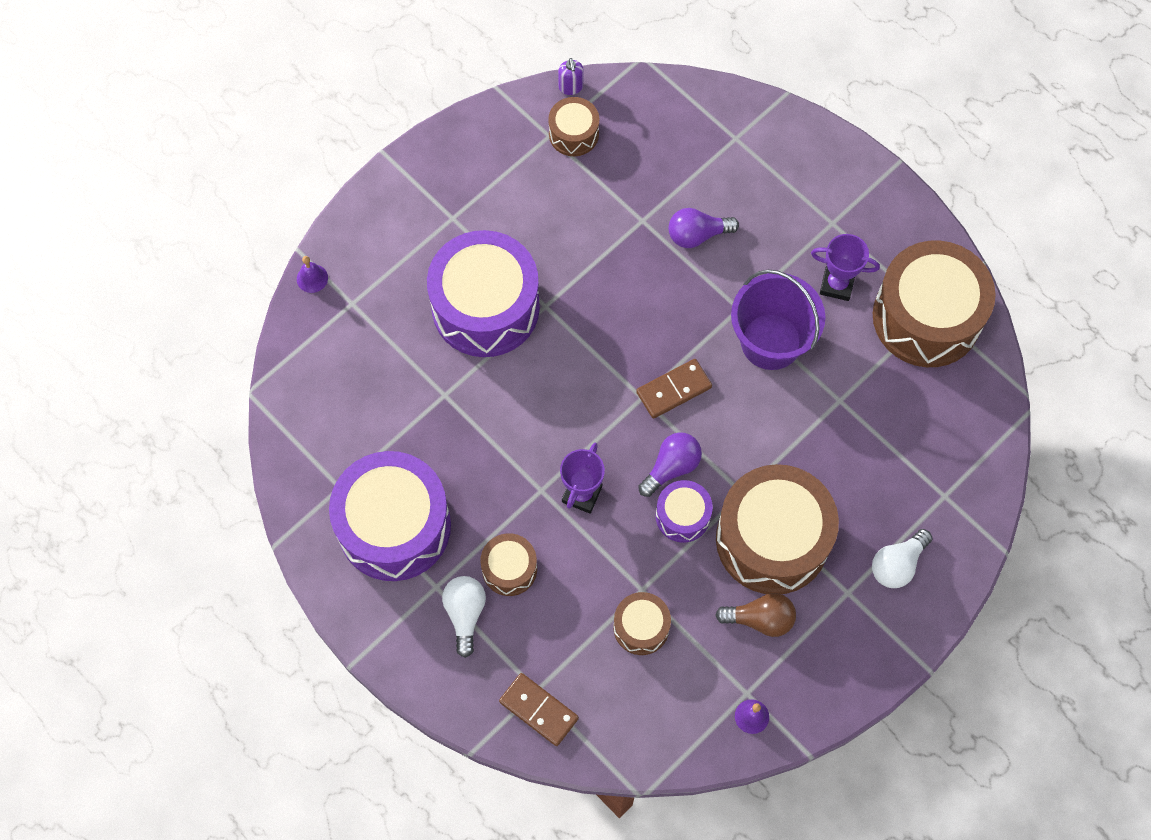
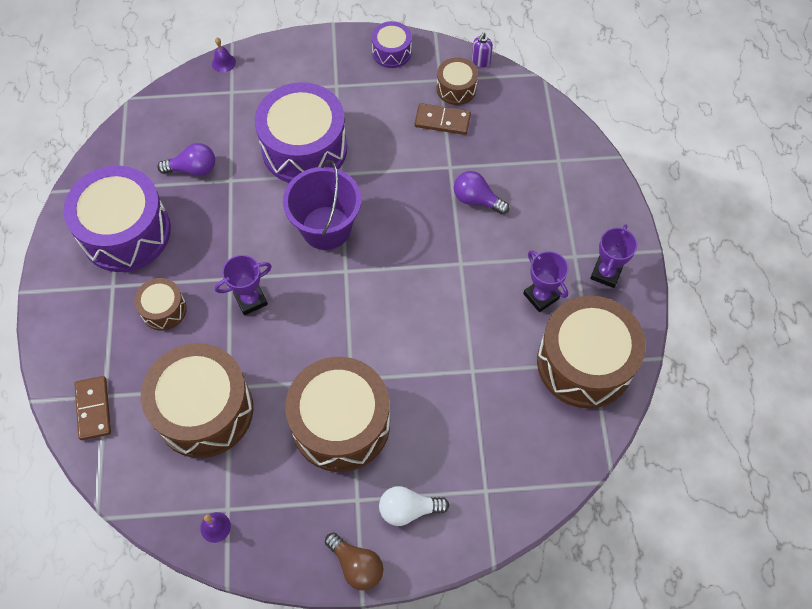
camera: 40 degrees right, 5 degrees down
white light bulb [442,576,486,658] -> none
brown drum [613,592,671,655] -> brown drum [141,343,253,458], size x2.06
brown domino [636,359,712,419] -> brown domino moved to [414,103,471,135]
purple light bulb [638,432,702,497] -> purple light bulb moved to [157,143,215,176]
purple drum [656,480,713,543] -> purple drum moved to [372,21,412,68]
brown light bulb [715,593,796,637] -> brown light bulb moved to [325,532,384,591]
purple bucket [731,269,825,370] -> purple bucket moved to [283,160,361,250]
none -> purple trophy [590,224,637,288]

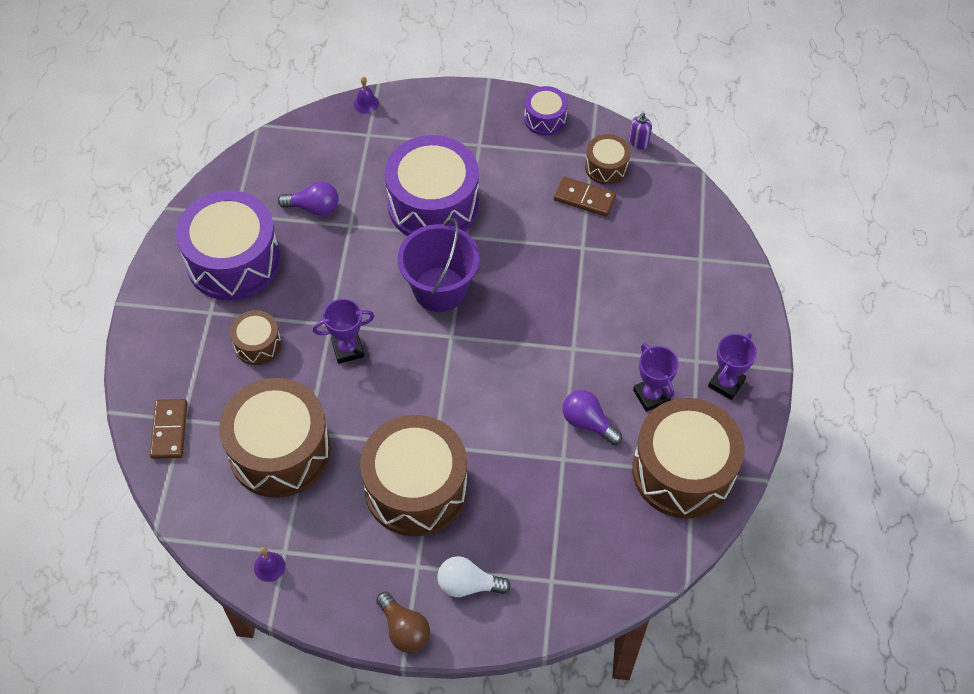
camera: 10 degrees right, 5 degrees down
purple light bulb [454,171,509,215] -> purple light bulb moved to [563,390,622,445]

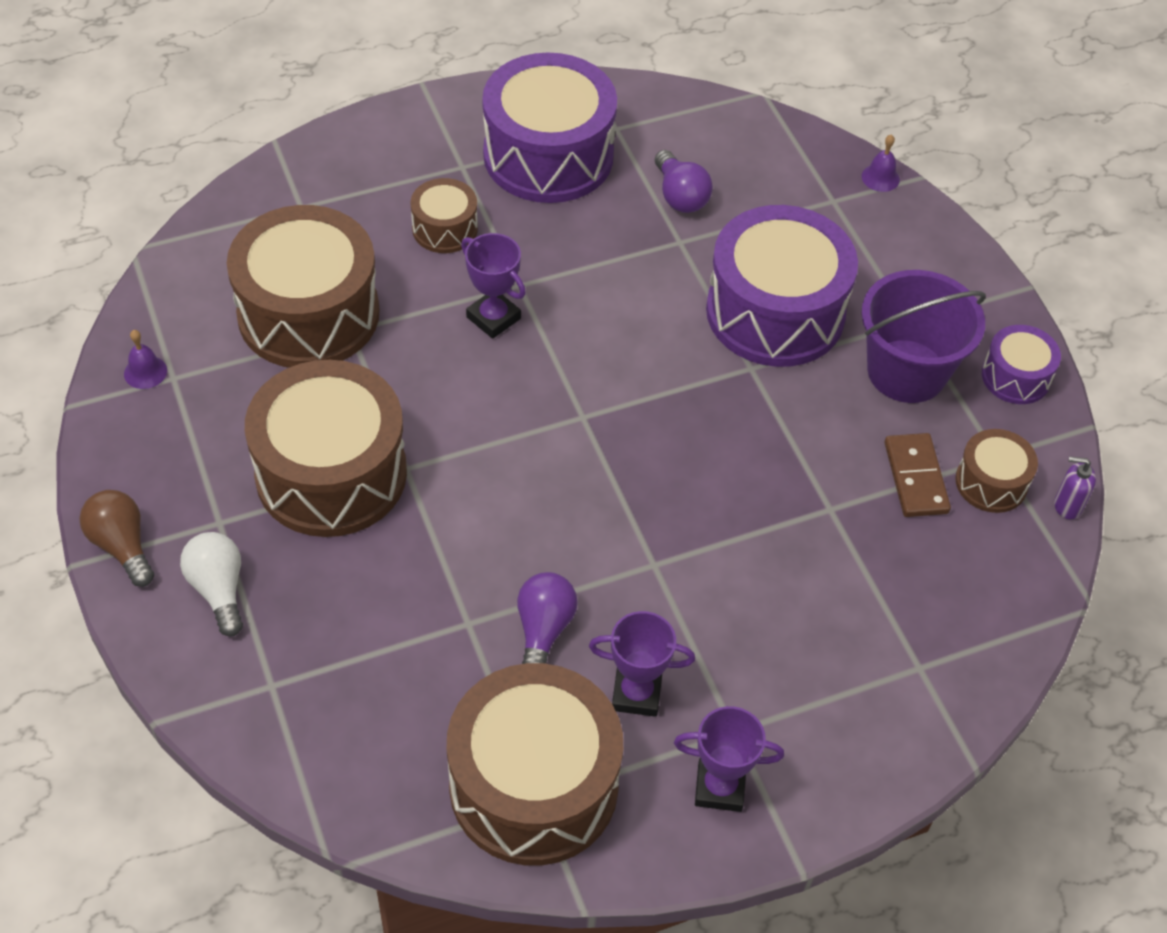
camera: 60 degrees right, 5 degrees down
brown domino [150,399,188,459] -> none
brown light bulb [376,592,430,653] -> brown light bulb turned 120 degrees clockwise [80,490,154,587]
purple bucket [398,218,479,312] -> purple bucket moved to [861,270,986,403]
purple trophy [633,343,679,412] -> purple trophy turned 60 degrees clockwise [589,611,695,717]

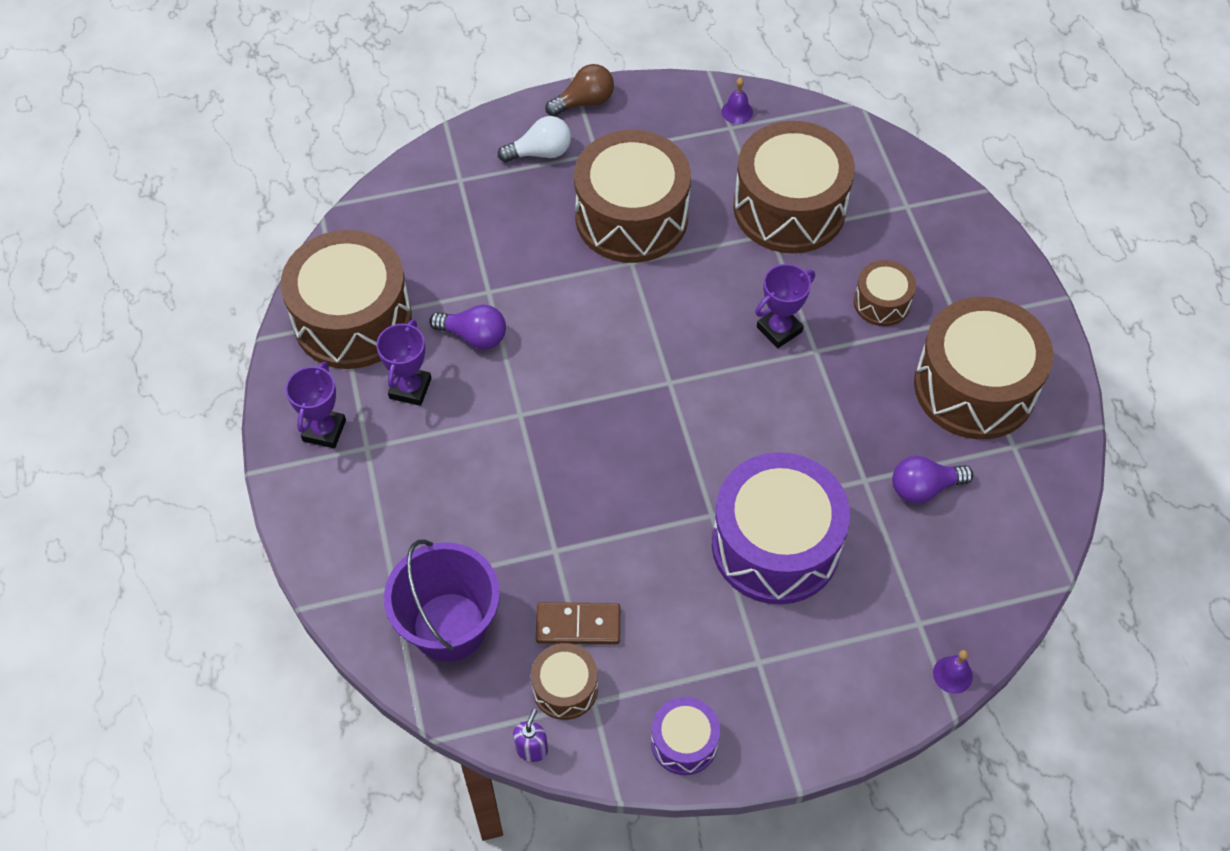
camera: 100 degrees right, 5 degrees up
purple drum [482,53,617,203] -> brown drum [914,297,1053,439]
purple bucket [861,270,986,403] -> purple bucket moved to [384,539,500,662]

